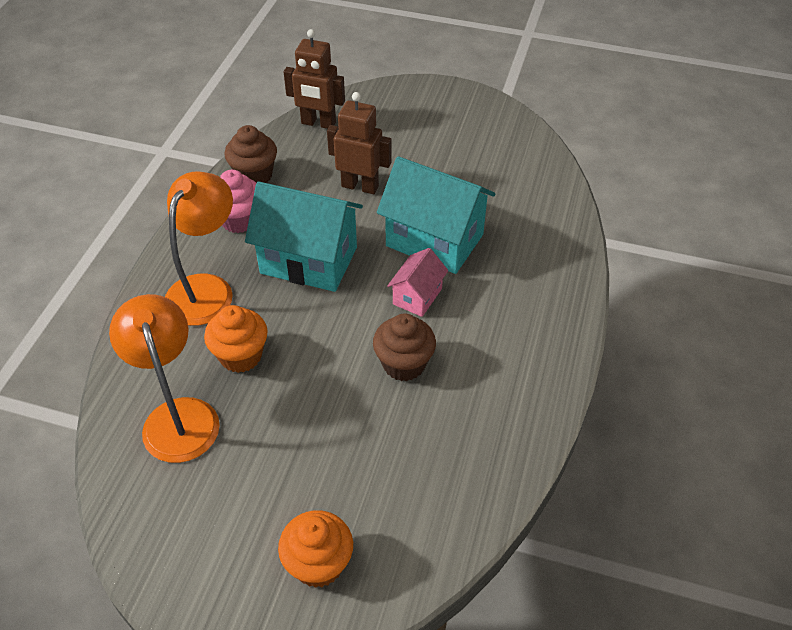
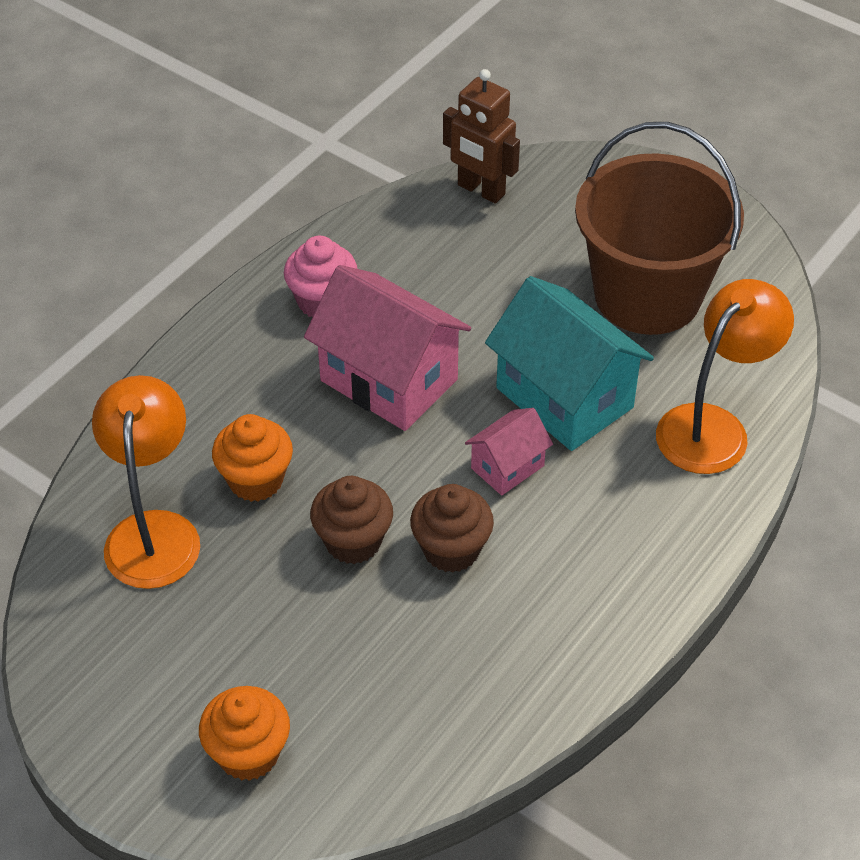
camera: 20 degrees right, 0 degrees up
orange lamp [165,171,233,326] -> orange lamp moved to [656,279,794,474]
brown cupcake [225,125,277,183] -> brown cupcake moved to [310,476,393,564]
turquoise house [245,182,363,292] -> pink house [304,265,471,431]
brown robot [327,92,392,194] -> none
none -> brown bucket [575,122,744,335]

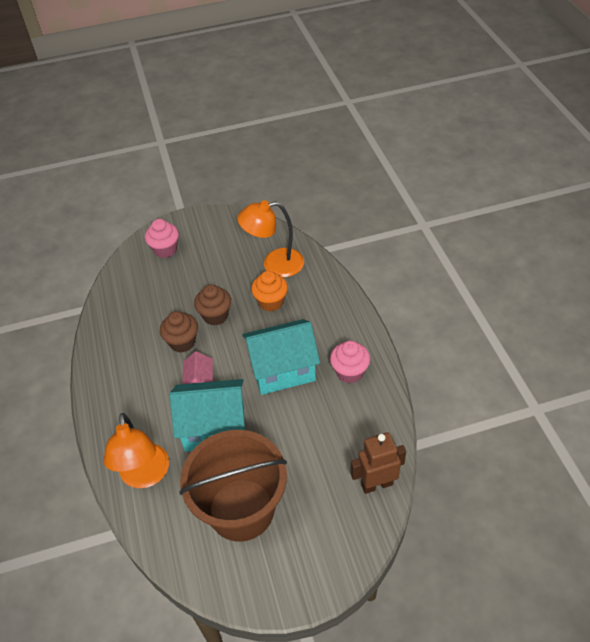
camera: 130 degrees right, 0 degrees up
orange lamp [92,375,200,589] -> orange lamp turned 135 degrees clockwise [238,200,304,277]
orange cupcake [199,686,290,781] -> pink cupcake [145,219,179,258]
pink house [304,265,471,431] -> turquoise house [242,319,320,395]

